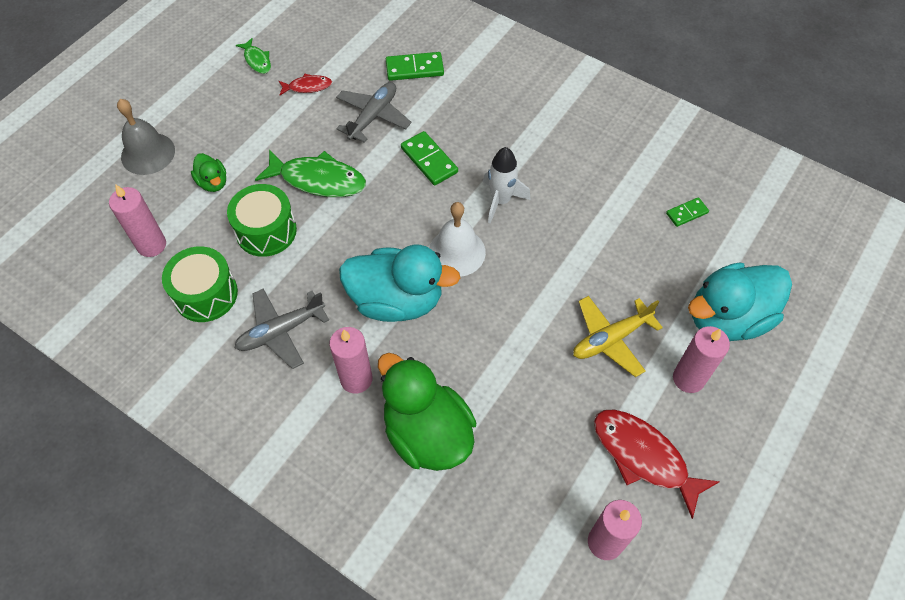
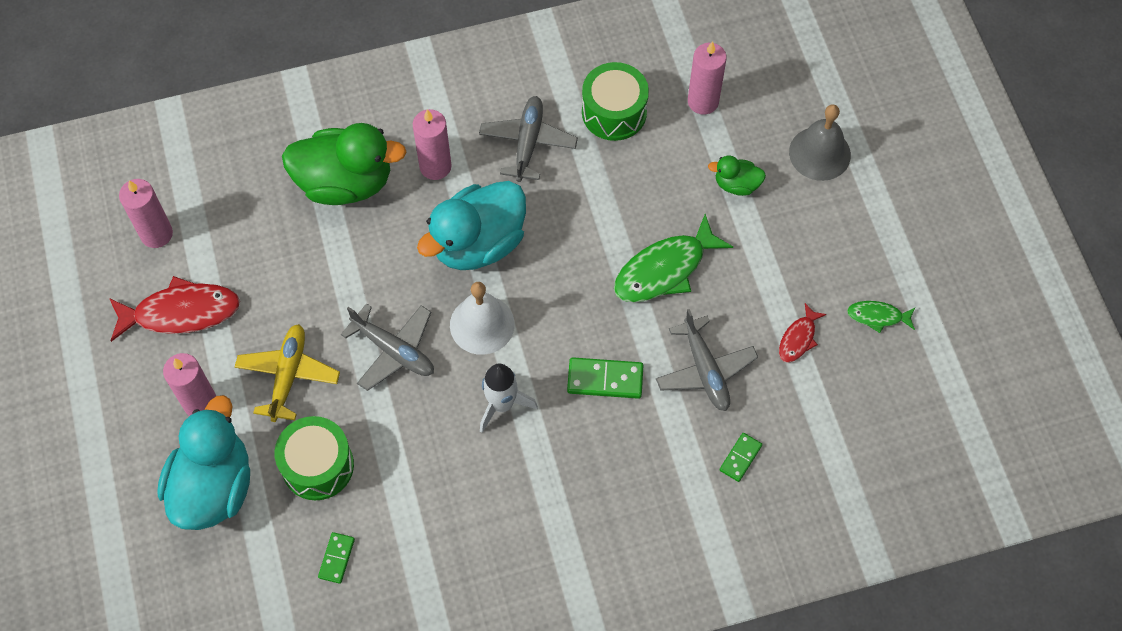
camera: 130 degrees right, 5 degrees up
green drum [227,184,297,257] -> green drum moved to [275,416,354,500]
green domino [386,52,444,81] -> green domino [720,433,762,482], size x0.62
none -> grey plane [341,303,434,391]

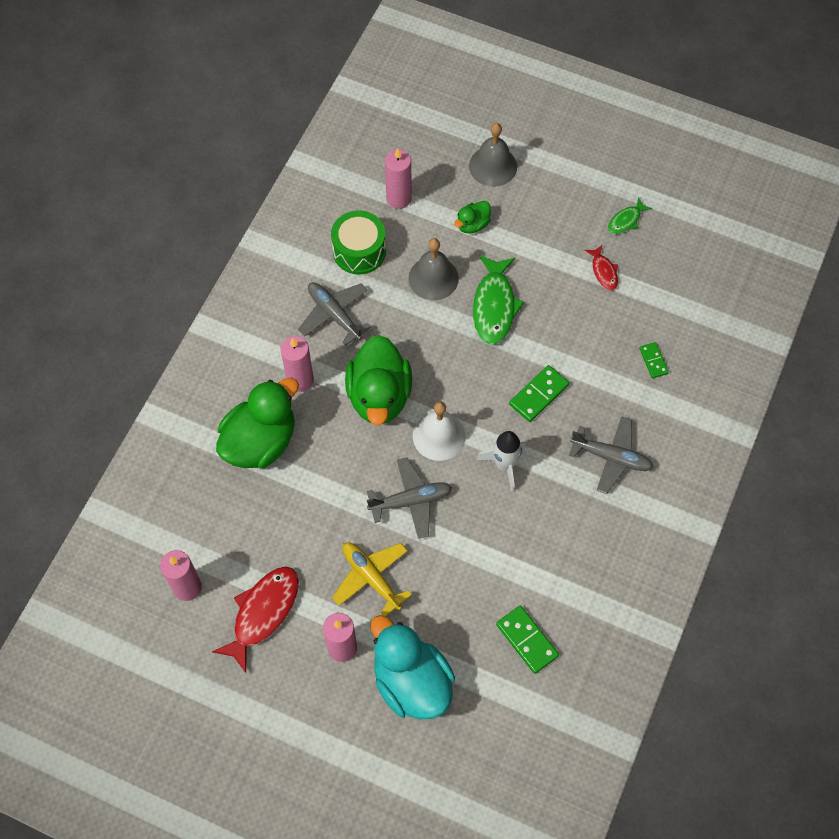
camera: 50 degrees left, 0 degrees up
green drum [275,416,354,500] -> none
green domino [318,532,355,584] -> green domino [496,606,559,674], size x1.61
turquoise duck [417,181,526,270] -> green duck [345,335,412,426]
grey plane [656,309,758,411] -> grey plane moved to [569,416,653,494]
none -> grey bell [409,238,459,300]

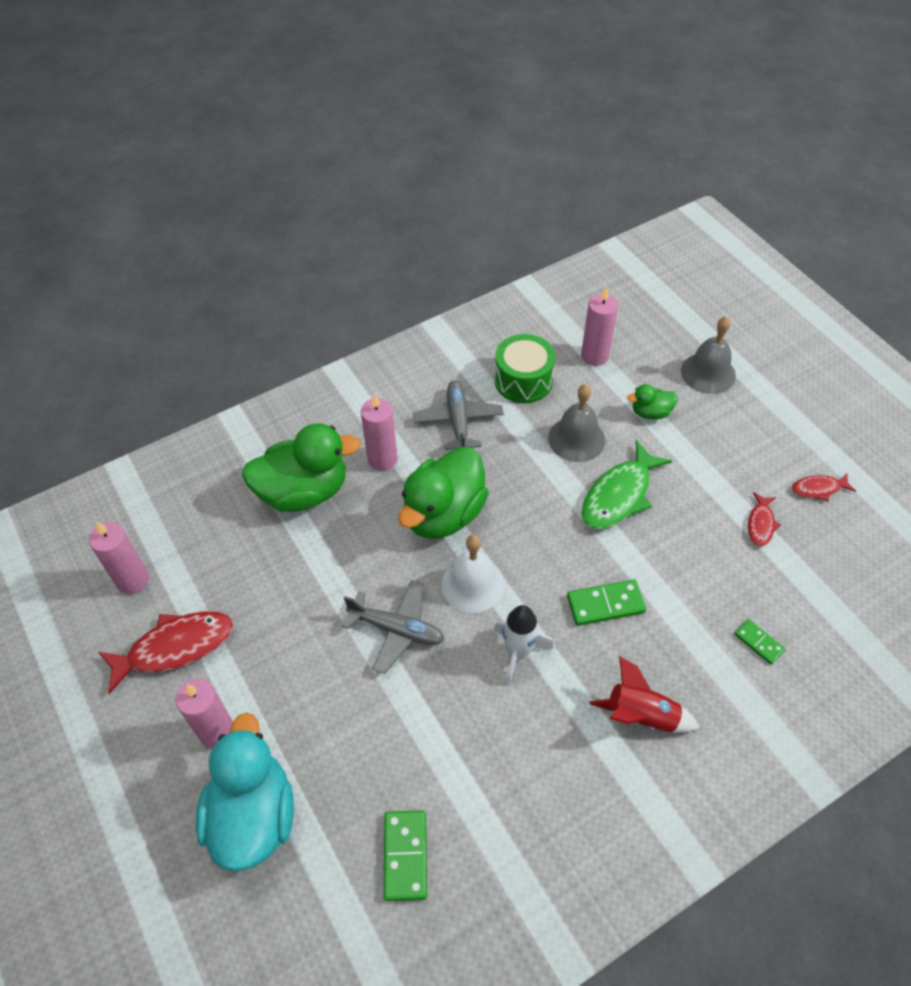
camera: 35 degrees right, 10 degrees down
yellow plane [332,542,412,617] -> none
grey plane [569,416,653,494] -> red rocket [589,656,700,733]
green fish [608,197,652,234] -> red fish [792,474,856,502]
green domino [639,342,669,378] -> green domino turned 60 degrees counterclockwise [734,619,785,664]

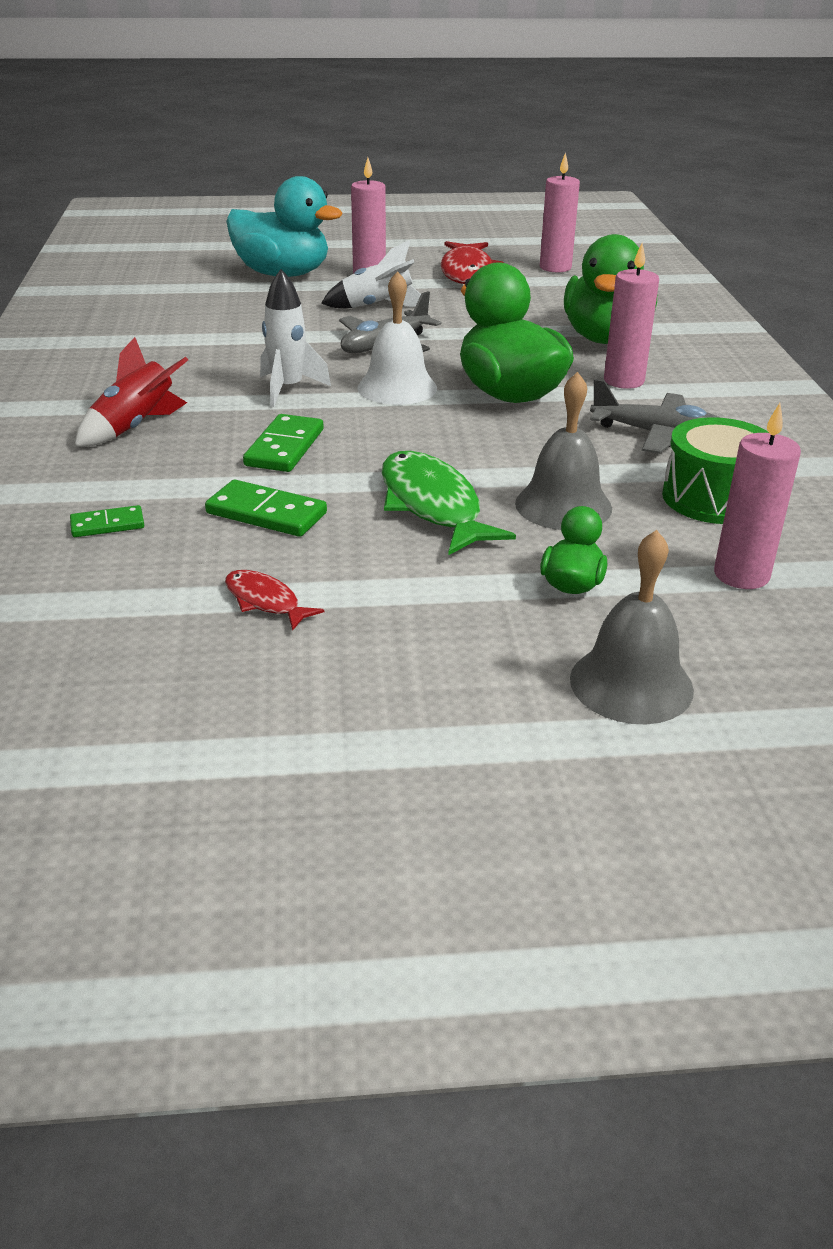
camera: 115 degrees right, 20 degrees down
green domino [384,810,427,901] -> green domino moved to [205,480,327,537]
red fish [792,474,856,502] -> none
none -> white rocket [321,240,430,308]

